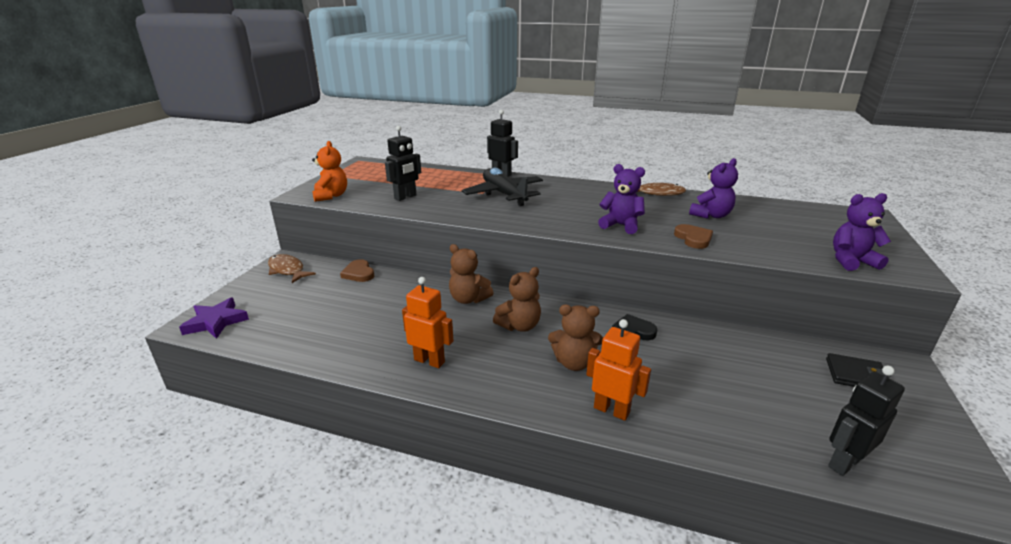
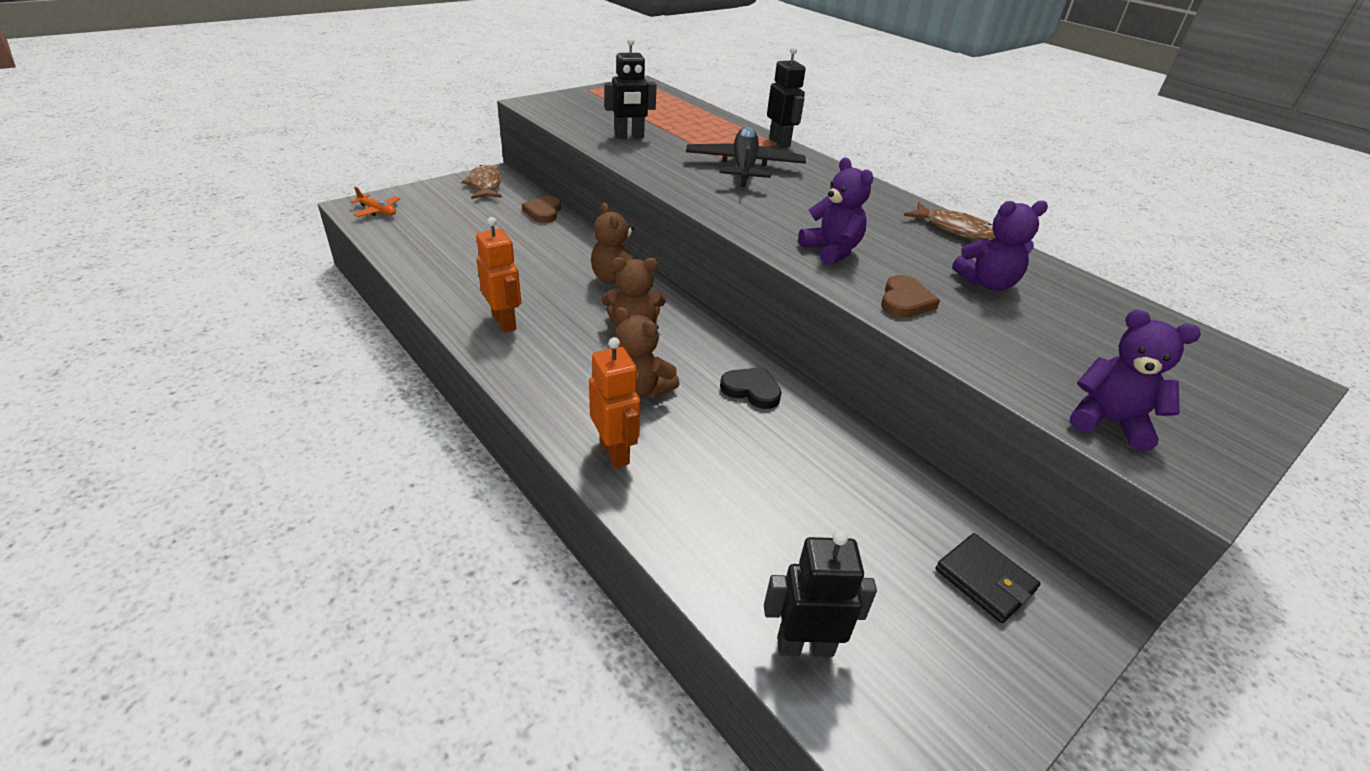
camera: 30 degrees right, 10 degrees up
purple star [179,298,249,339] -> orange plane [350,187,401,217]
orange teddy bear [312,141,347,202] -> none

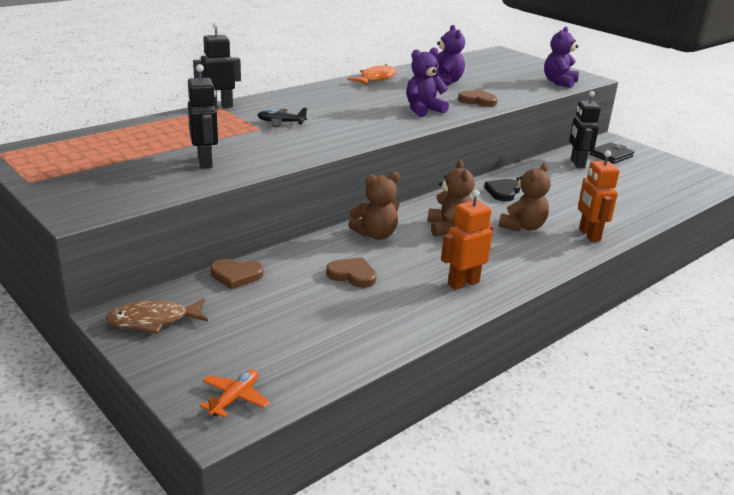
camera: 90 degrees left, 10 degrees down
orange robot [589,337,641,468] -> orange robot turned 75 degrees counterclockwise [578,150,620,242]
black plane [686,127,806,187] -> black plane [257,107,307,127], size x0.47
black robot [764,530,877,657] -> black robot moved to [569,91,601,168]
brown fish [904,203,996,241] -> orange fish [348,64,397,85]
none -> brown heart [326,257,377,288]

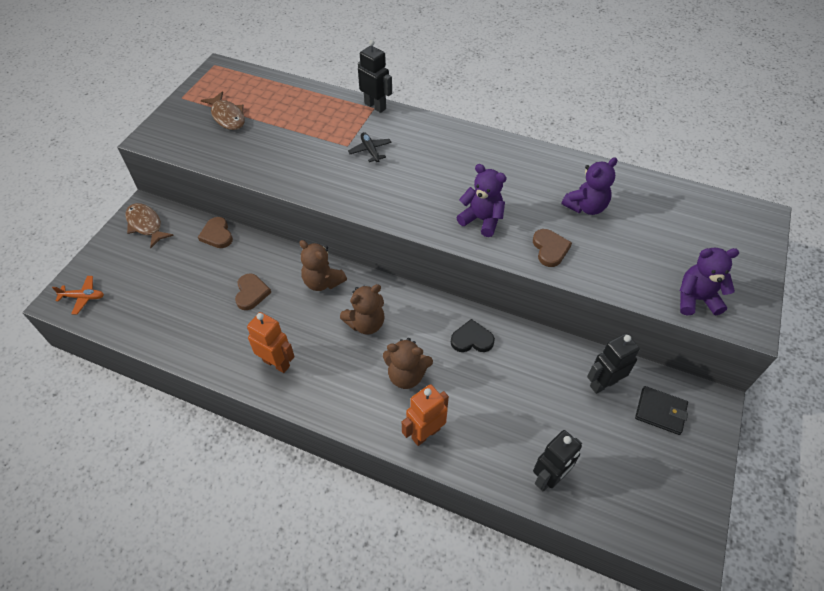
camera: 65 degrees right, 25 degrees up
black robot [188,64,218,168] -> black robot moved to [533,430,582,492]
orange fish [348,64,397,85] -> none
none -> brown fish [201,91,245,130]

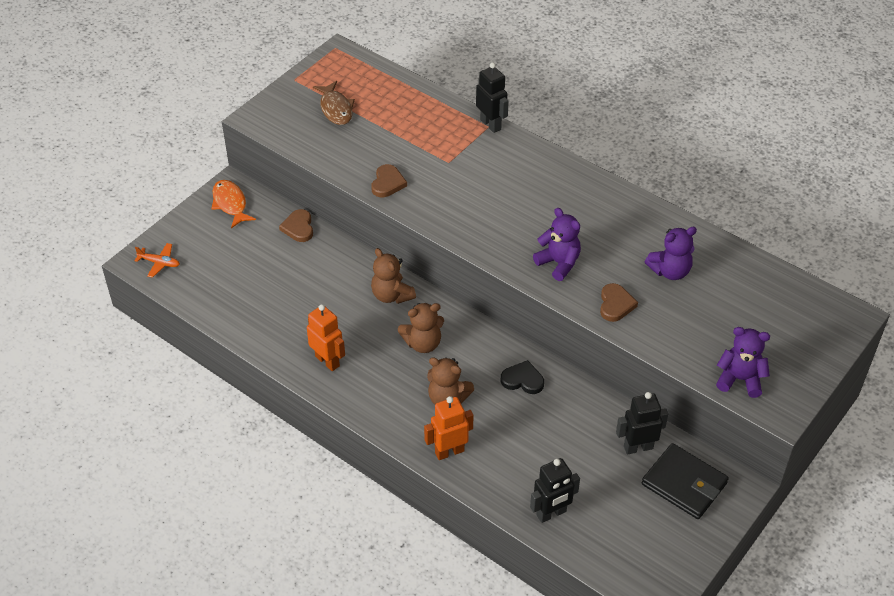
camera: 15 degrees right, 5 degrees down
brown fish [125,203,174,248] -> orange fish [211,180,256,228]
brown heart [235,273,271,310] -> brown heart moved to [371,164,407,197]
black plane [348,132,392,162] -> none
black wallet [635,386,688,435] -> black wallet [642,443,729,519], size x1.51

